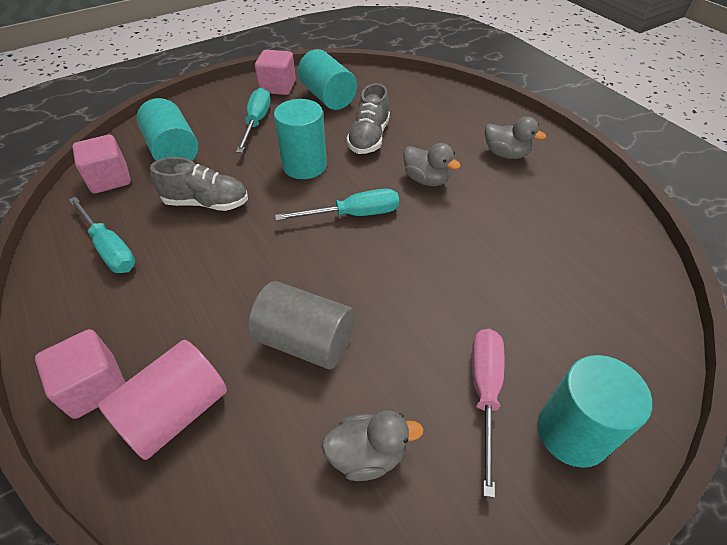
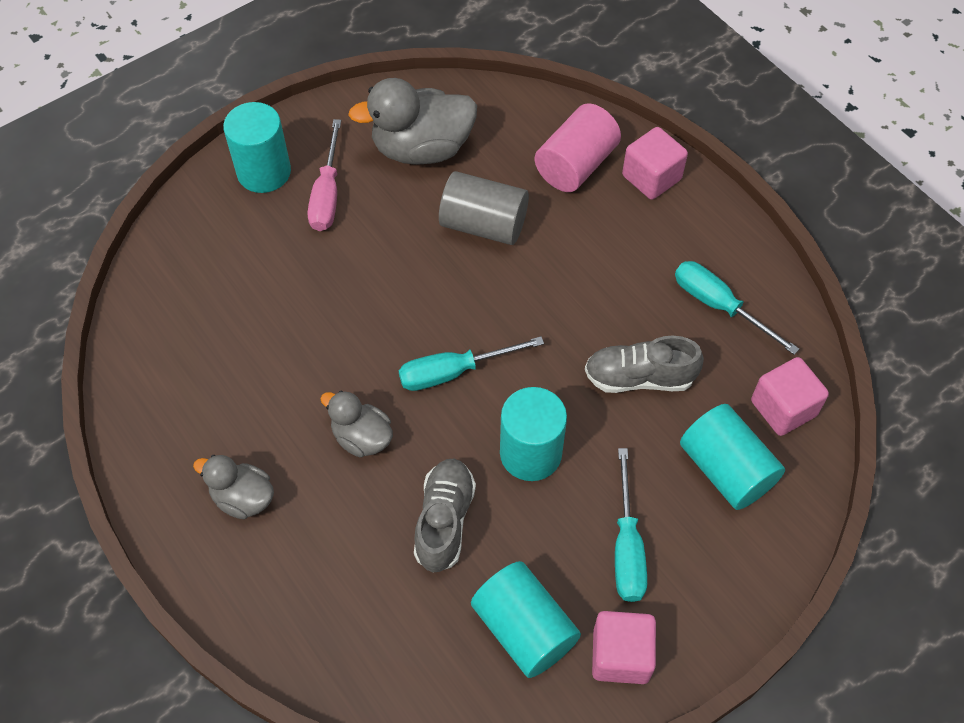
camera: 175 degrees right, 10 degrees up
grey duck [321,411,423,481] -> grey duck [348,78,477,165], size x1.75

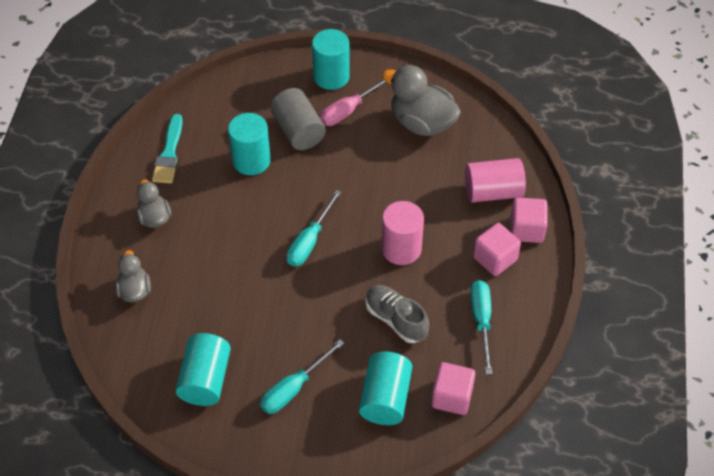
camera: 45 degrees right, 5 degrees down
grey duck [320,390,393,457] -> grey duck moved to [115,250,151,302]
turquoise screwdriver [399,336,544,391] -> turquoise screwdriver turned 90 degrees counterclockwise [287,190,341,267]
grey shoe [414,459,476,573] -> none
grey cylinder [439,171,529,245] -> grey cylinder moved to [270,88,326,150]
turquoise cylinder [500,387,567,481] -> turquoise cylinder moved to [228,113,271,175]
pink cube [592,611,656,684] -> pink cube moved to [473,223,521,276]
none -> turquoise brush [152,114,183,184]
none -> pink cylinder [381,201,424,265]

